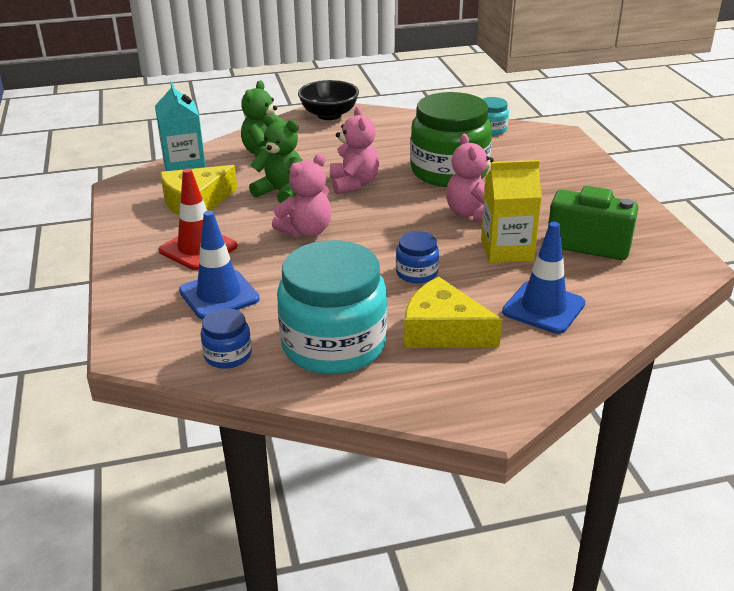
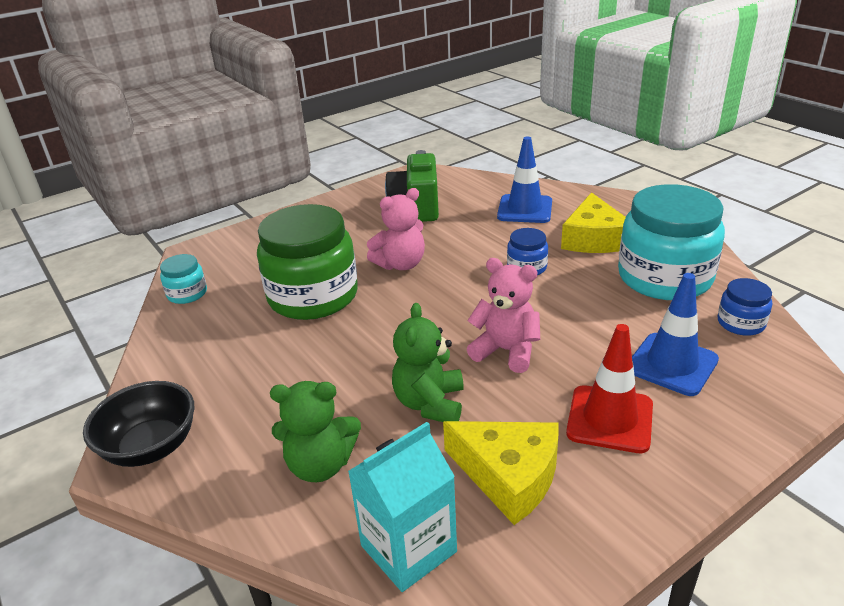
camera: 110 degrees left, 0 degrees up
pink teddy bear [330,106,379,194] -> none
yellow carton [481,160,542,263] -> none

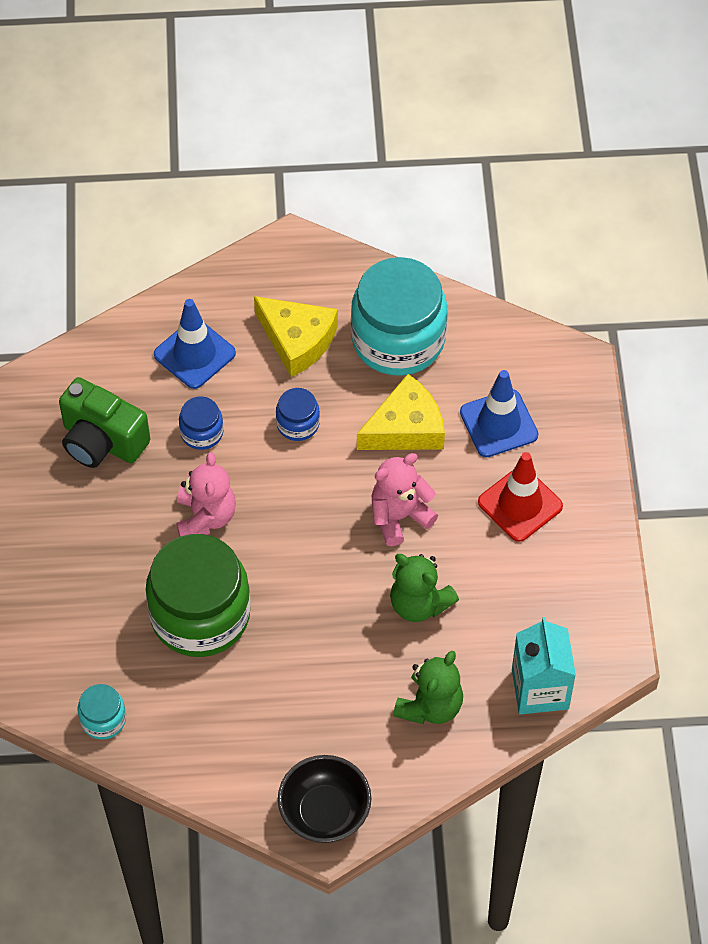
camera: 60 degrees left, 25 degrees up
yellow cheese [443,421,558,525] -> yellow cheese moved to [357,374,445,450]
blue jar [718,278,772,336] -> blue jar moved to [179,396,223,450]

